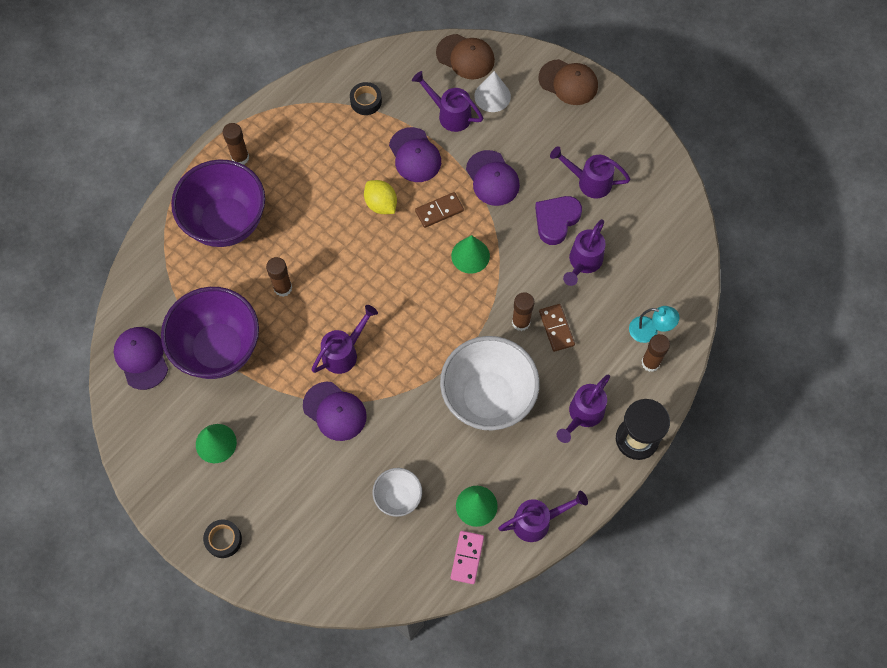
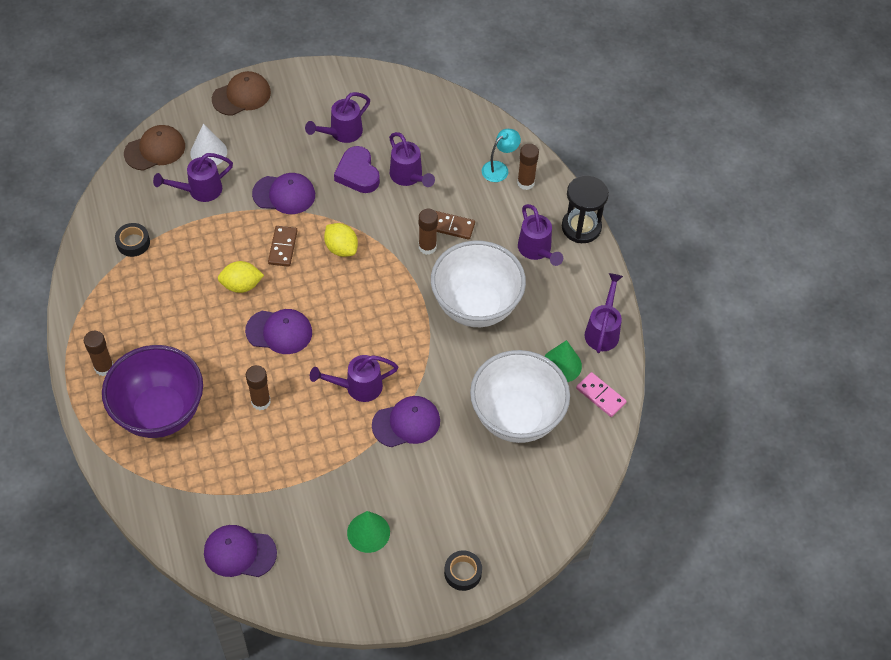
camera: 60 degrees left, 10 degrees down
purple bowl [161,287,259,379] -> none
purple watering can [311,305,378,374] -> purple watering can turned 90 degrees counterclockwise [310,355,398,402]
white bowl [373,468,422,517] -> white bowl [470,350,570,443], size x2.02
purple cap [389,127,441,182] -> purple cap moved to [245,309,312,354]
green cone [451,235,490,274] -> yellow lemon [324,223,358,257]

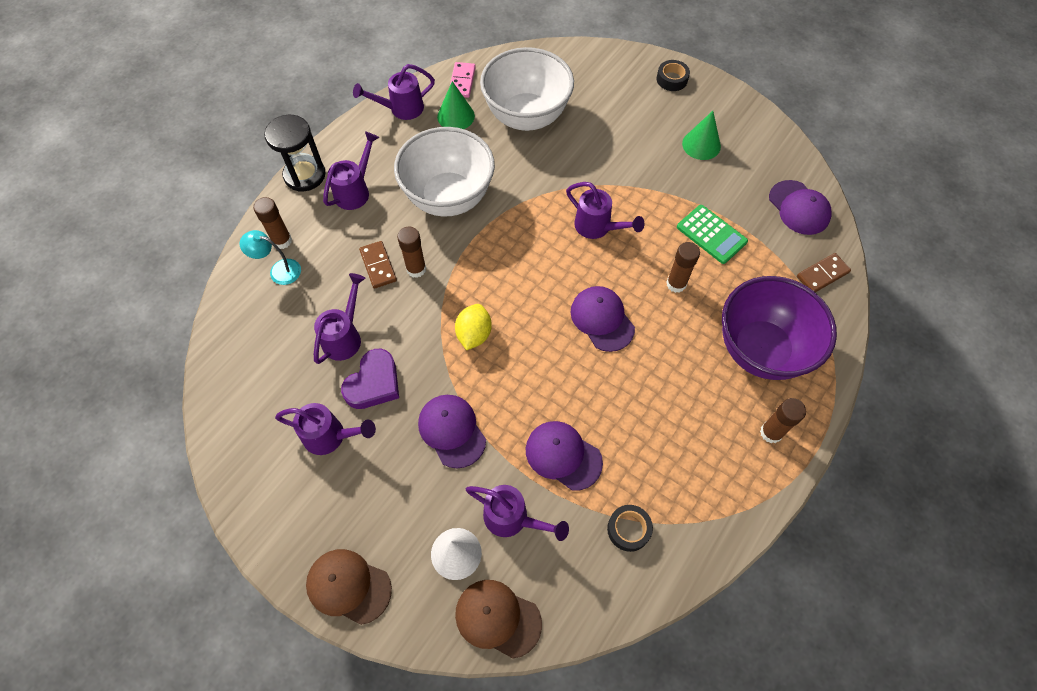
camera: 125 degrees left, 5 degrees up
yellow lemon [218,261,264,293] -> none
brown domino [268,226,298,267] -> brown domino moved to [797,253,851,292]
purple cap [372,396,440,447] -> purple cap moved to [526,421,603,491]
none -> green calculator [677,205,748,264]

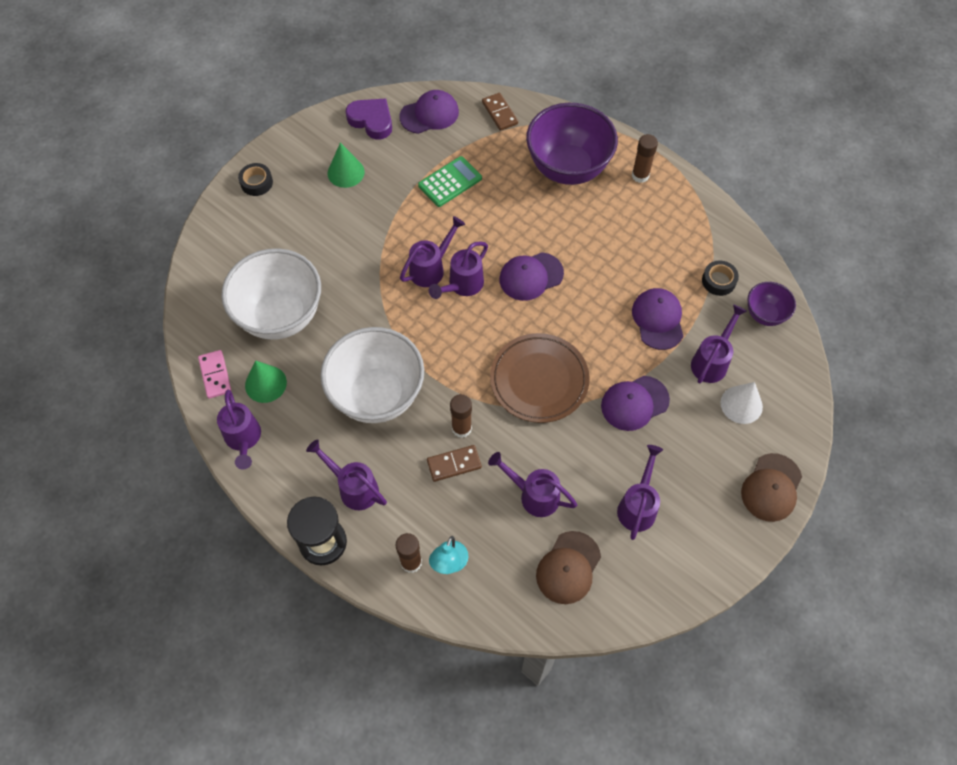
camera: 85 degrees left, 0 degrees up
purple heart [341,349,399,409] -> purple heart moved to [346,98,392,139]
pink domino [450,62,476,98] -> pink domino turned 60 degrees clockwise [198,350,232,399]
yellow lemon [455,304,492,350] -> brown plate [490,333,590,423]
brown cap [455,580,542,659] -> brown cap moved to [536,531,601,604]
purple cap [526,421,603,491] -> purple cap turned 135 degrees clockwise [632,288,683,350]
brown glue stick [666,242,700,293] -> none
none -> purple watering can [429,241,488,299]
none -> purple bowl [747,282,796,326]

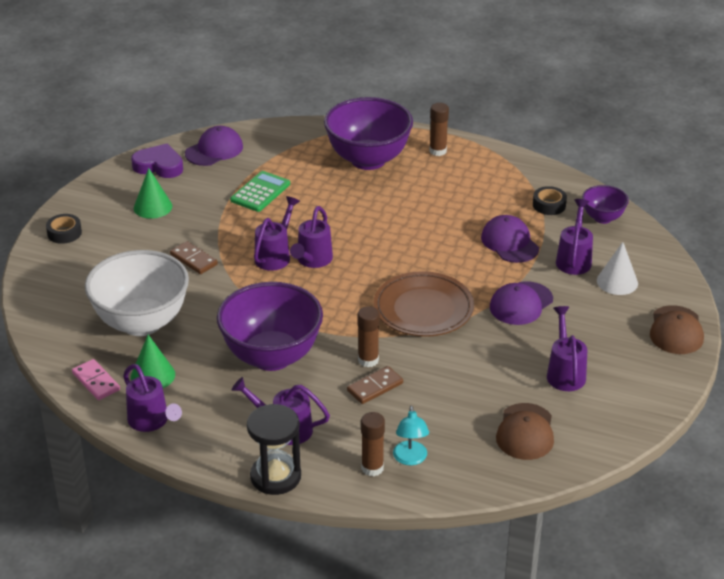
camera: 20 degrees left, 25 degrees down
white bowl [320,327,425,423] -> purple bowl [217,282,323,371]
brown domino [482,93,518,131] -> brown domino moved to [170,241,218,274]
purple watering can [488,452,577,517] -> none
purple cap [499,252,564,301] -> none

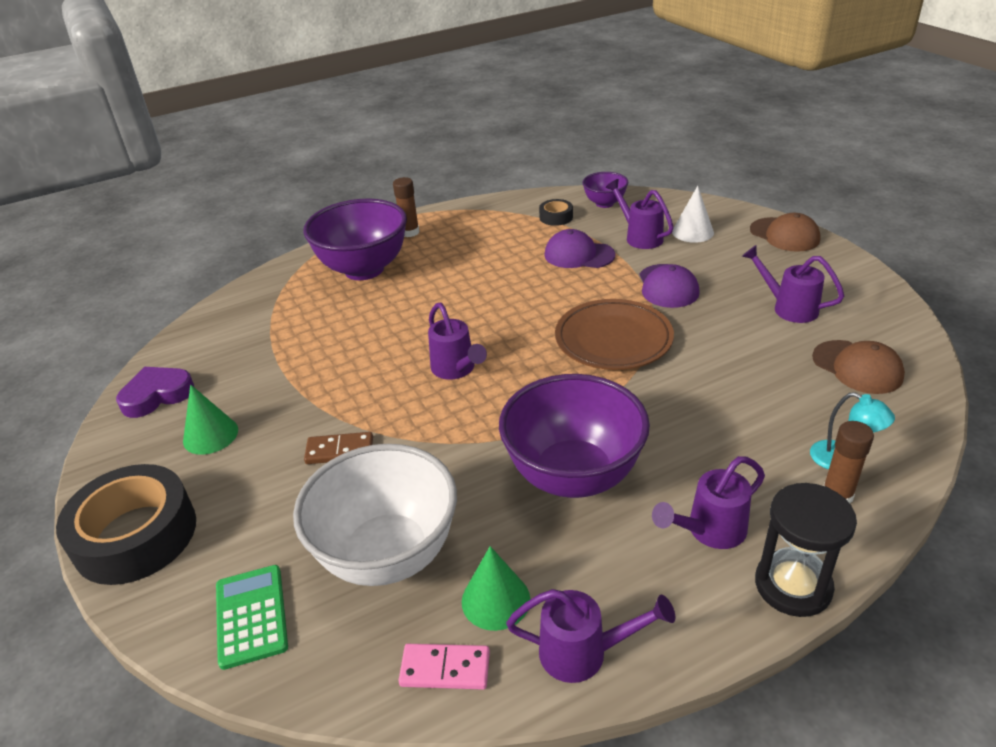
camera: 45 degrees left, 0 degrees up
black tape [46,214,82,244] -> black tape [56,464,196,585], size x2.23
purple cap [185,126,243,166] -> none
green calculator [230,171,290,212] -> green calculator moved to [216,565,288,670]
purple watering can [254,196,300,271] -> none
brown domino [347,366,403,404] -> none
brown glue stick [358,306,380,367] -> none

